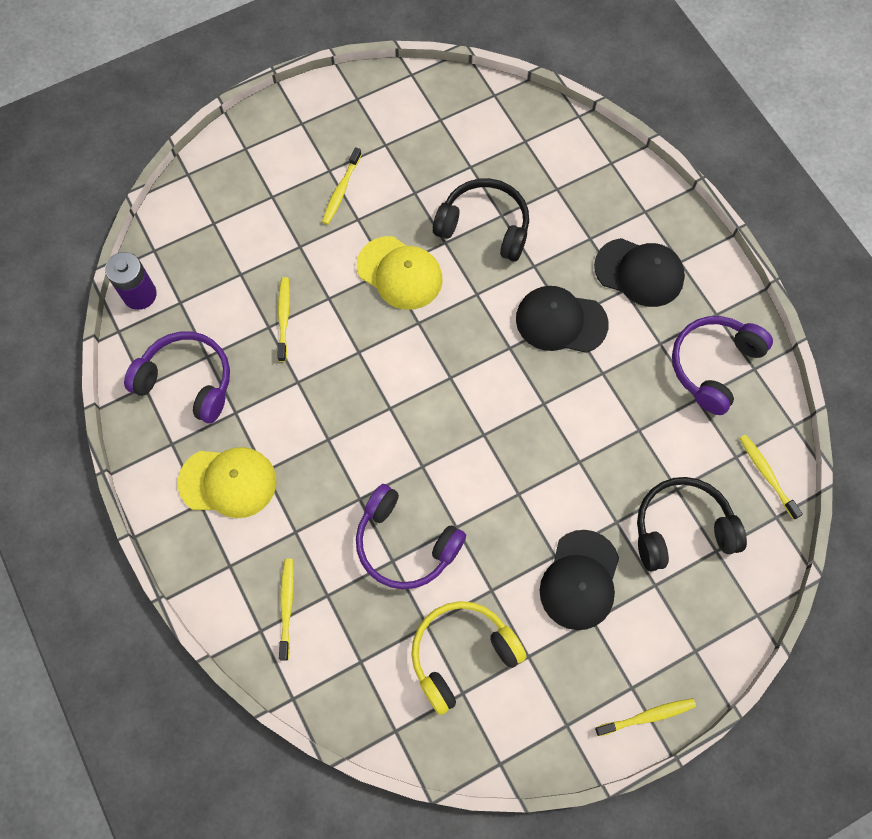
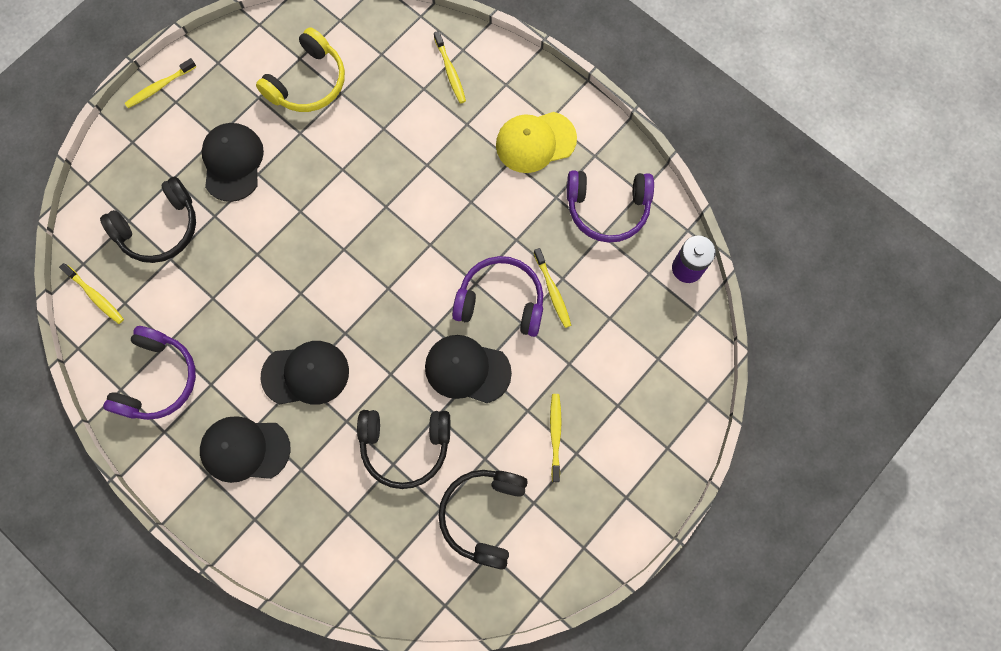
camera: 160 degrees right, 5 degrees up
purple headphones [356,484,466,589] -> purple headphones moved to [452,256,543,337]
yellow cap [357,236,442,310] -> black cap [425,335,512,403]
none -> black headphones [438,470,528,570]

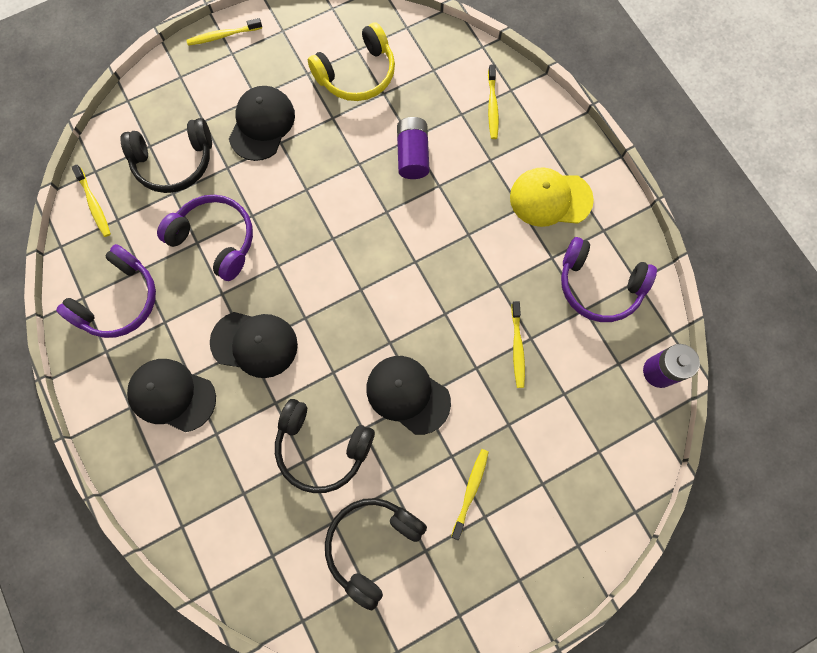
camera: 20 degrees right, 0 degrees up
purple headphones [452,256,543,337] -> purple headphones moved to [157,195,253,281]
none -> purple battery [397,117,429,179]

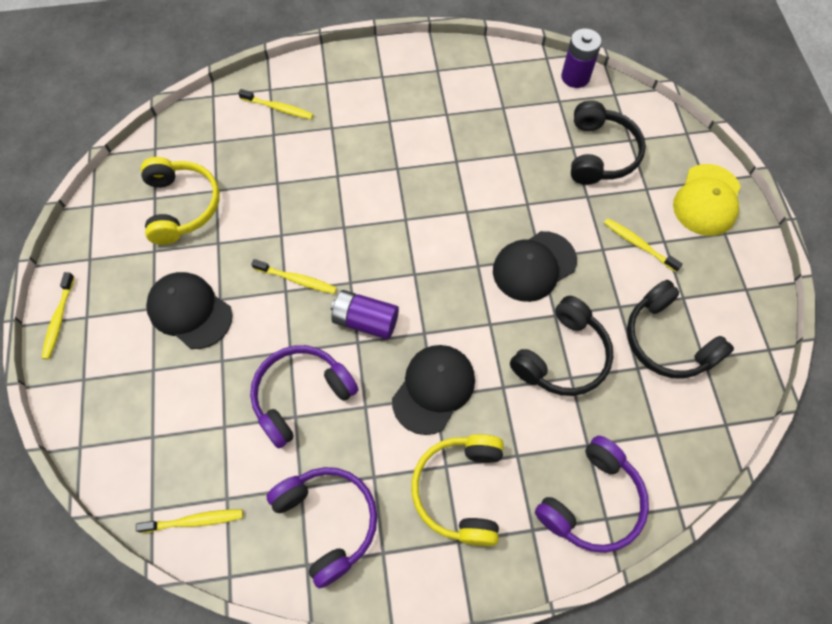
camera: 70 degrees left, 10 degrees down
black headphones [120,118,212,193] -> black headphones moved to [571,101,646,185]
black cap [127,359,216,432] -> yellow headphones [411,434,504,546]
purple battery [397,117,429,179] -> purple battery moved to [331,290,399,339]
yellow cap [510,167,594,227] -> yellow cap moved to [673,164,741,236]
yellow toothbrush [511,301,525,388] -> yellow toothbrush moved to [251,259,337,294]
purple headphones [561,237,657,322] -> purple headphones moved to [535,436,649,553]

